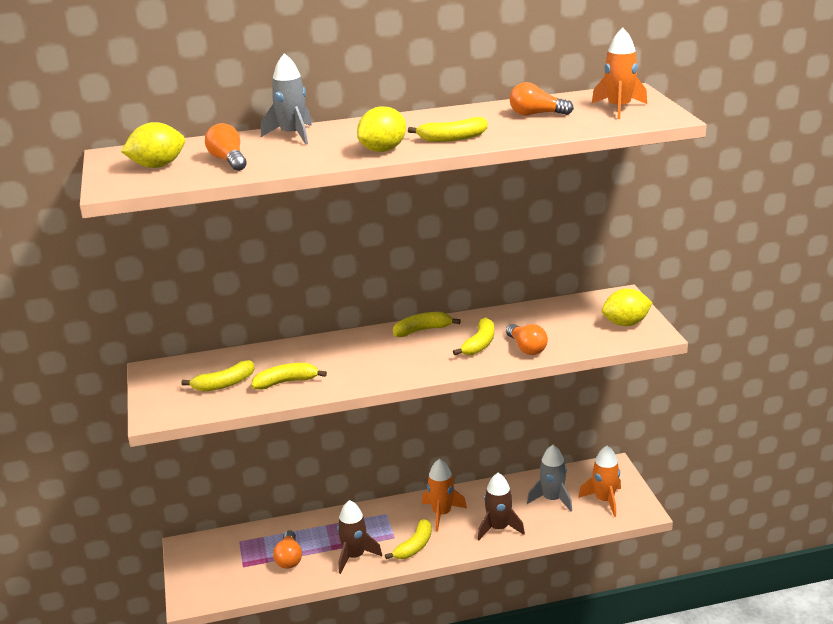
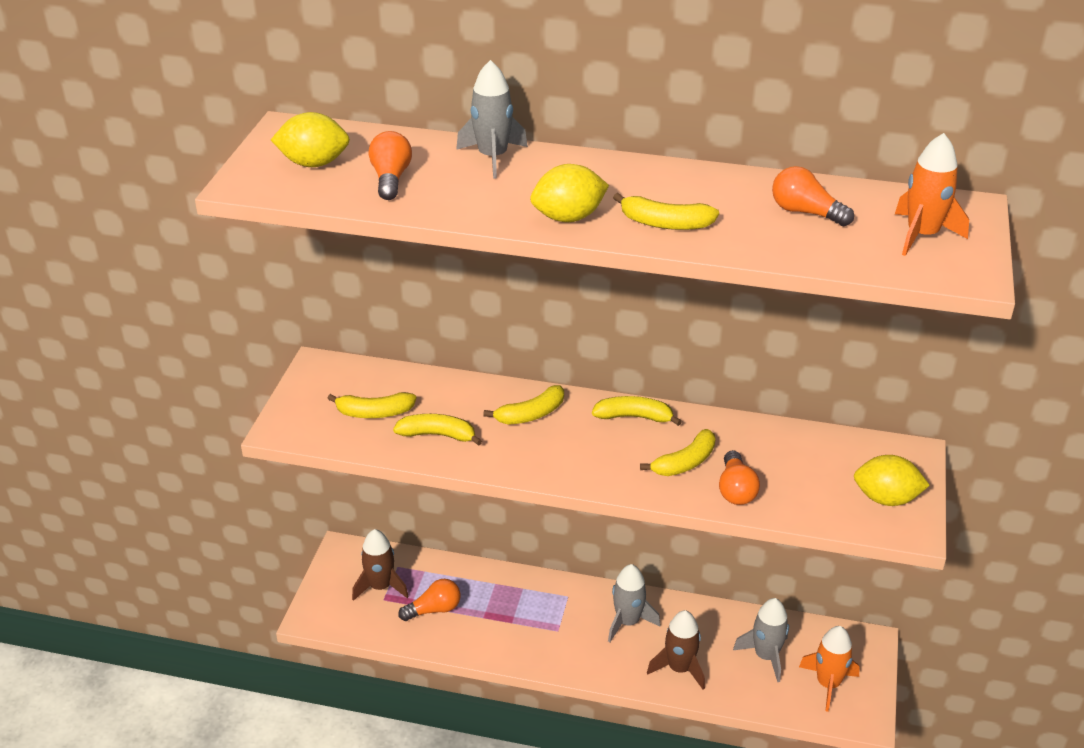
camera: 25 degrees right, 10 degrees up
orange light bulb [273,530,302,569] -> orange light bulb turned 135 degrees counterclockwise [398,579,460,621]
brown rocket [337,500,382,574] -> brown rocket moved to [352,529,409,601]
yellow banana [385,519,432,559] -> yellow banana moved to [483,385,564,425]
orange rocket [422,459,467,531] -> grey rocket [608,564,660,642]

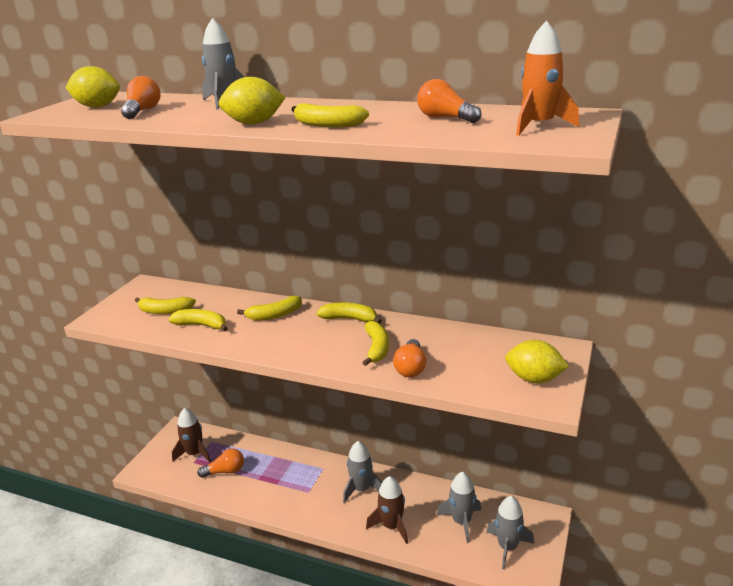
camera: 10 degrees right, 10 degrees down
yellow banana [640,429,715,476] -> yellow banana turned 60 degrees counterclockwise [363,321,389,366]
orange rocket [799,626,860,712] -> grey rocket [487,496,534,569]

